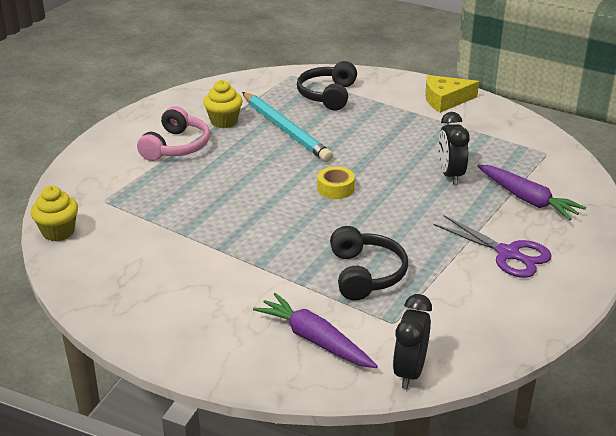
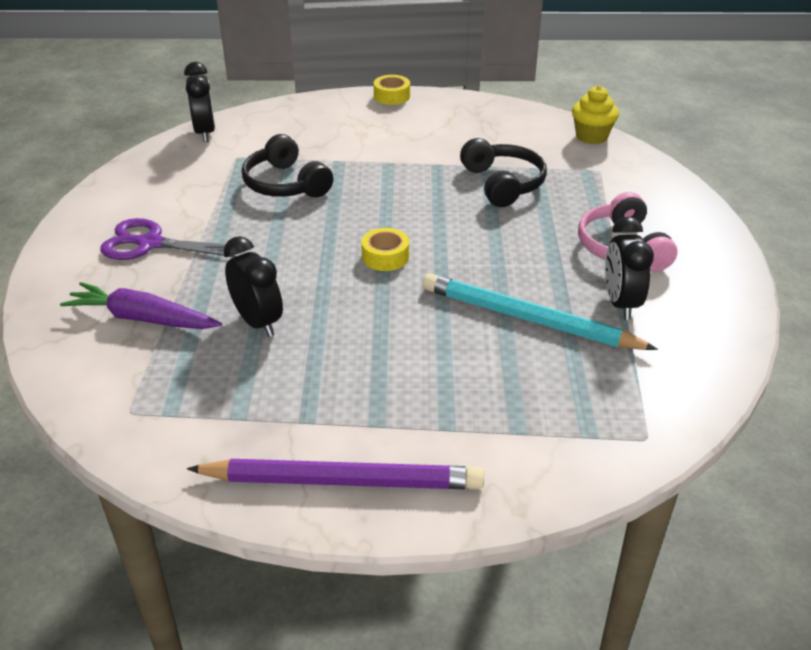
camera: 150 degrees right, 5 degrees up
yellow cupcake [203,80,243,128] -> black clock [605,217,654,320]
purple carrot [253,293,378,368] -> none
black headphones [297,61,357,110] -> black headphones moved to [460,138,547,207]
yellow cheese [425,75,479,113] -> purple pencil [187,459,484,489]
none -> yellow tape [374,75,410,105]

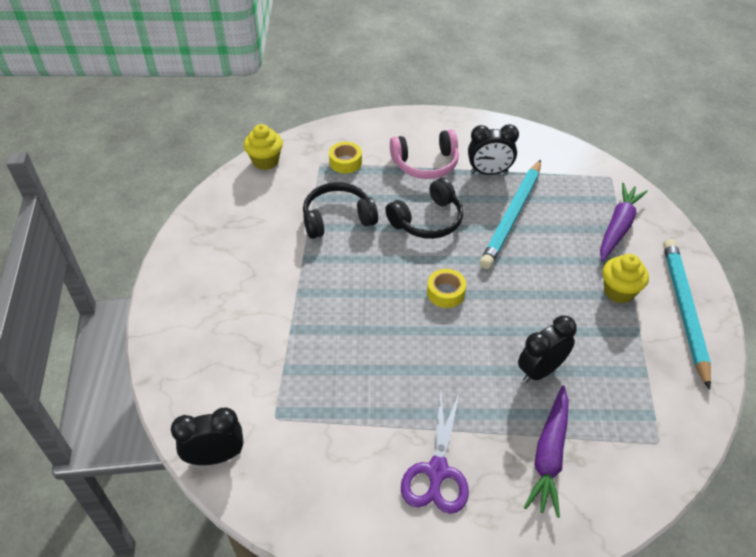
camera: 90 degrees left, 10 degrees up
purple pencil [187,459,484,489] -> turquoise pencil [663,239,711,390]
black headphones [242,134,333,197] -> black headphones moved to [385,178,463,239]
yellow tape [374,75,410,105] -> yellow tape moved to [329,142,362,174]
none -> purple carrot [600,183,648,262]
none -> yellow cupcake [603,254,649,303]

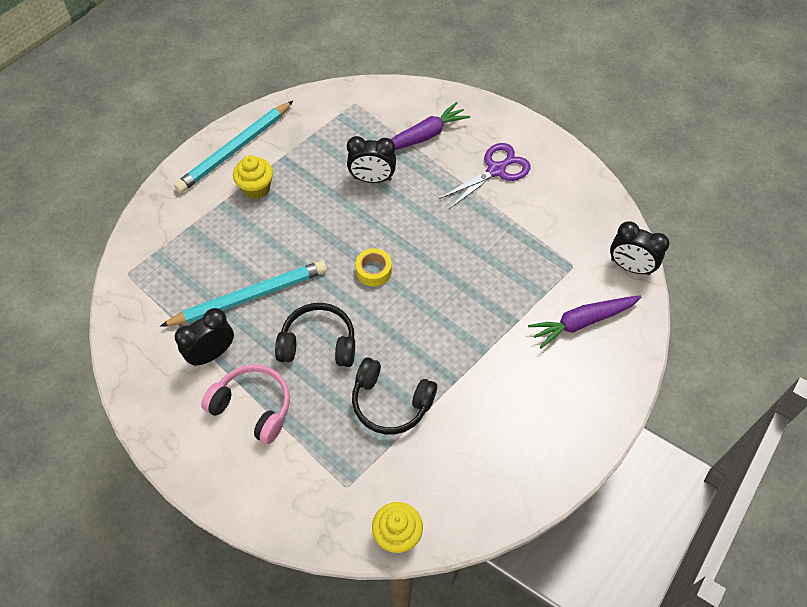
camera: 140 degrees left, 10 degrees up
yellow tape [329,142,362,174] -> none
black clock [468,124,519,175] -> black clock turned 75 degrees counterclockwise [175,308,234,366]
purple carrot [600,183,648,262] -> purple carrot moved to [528,295,641,349]

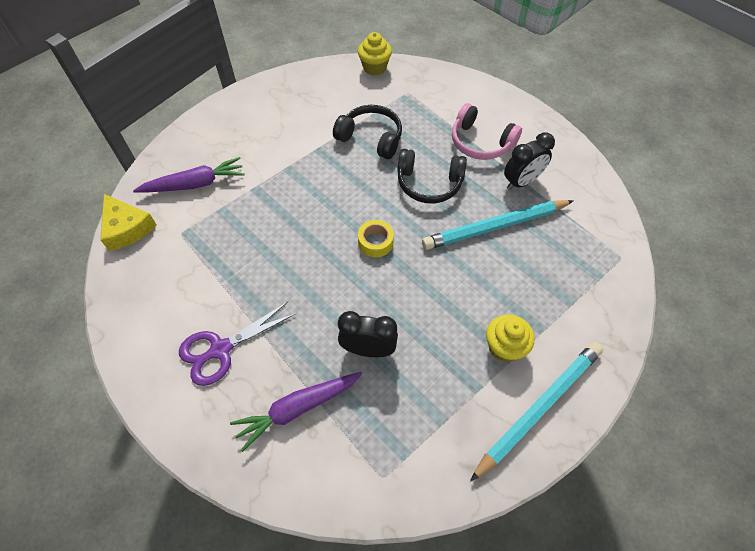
camera: 175 degrees left, 0 degrees up
black clock [610,221,669,275] -> yellow cheese [100,194,157,251]

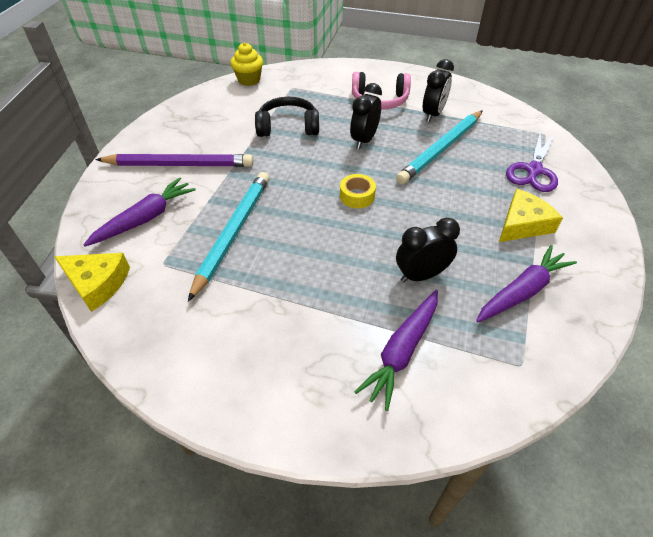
camera: 30 degrees left, 10 degrees down
purple scissors [179,302,296,386] -> purple scissors moved to [506,133,558,192]
black headphones [397,149,467,204] -> black clock [350,83,382,149]
turquoise pencil [470,342,603,482] -> turquoise pencil moved to [188,172,269,302]
yellow cupcake [486,315,534,362] -> yellow cheese [499,189,563,242]
none -> purple pencil [95,154,253,167]
none -> purple carrot [476,245,577,322]

